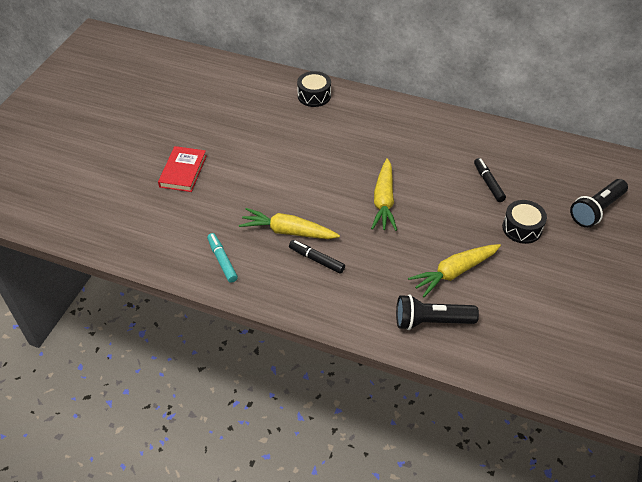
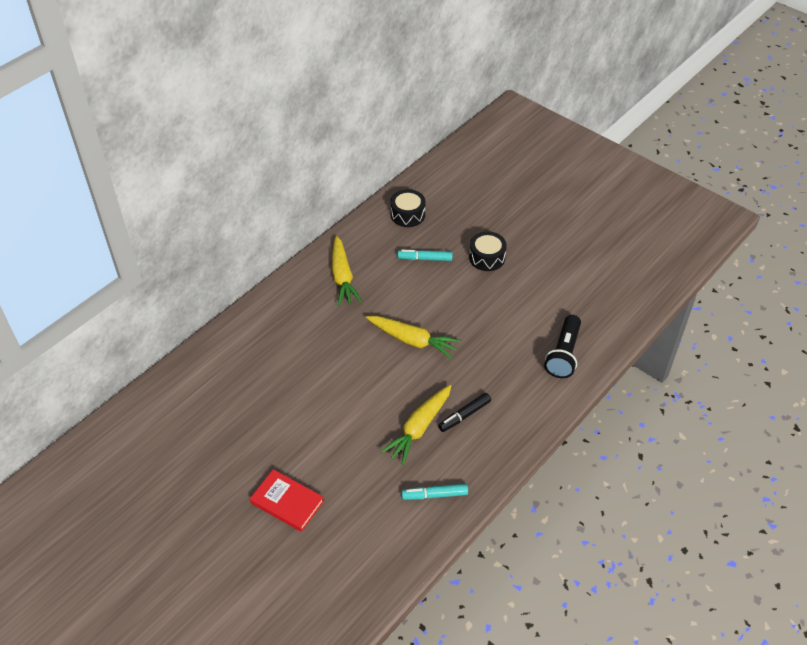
camera: 70 degrees left, 0 degrees up
black drum [297,71,331,107] -> black drum moved to [390,189,426,227]
yellow carrot [408,244,501,297] -> yellow carrot moved to [332,236,362,306]
black marker [474,158,506,202] -> turquoise marker [397,250,453,261]
black flashlight [570,179,628,228] -> none

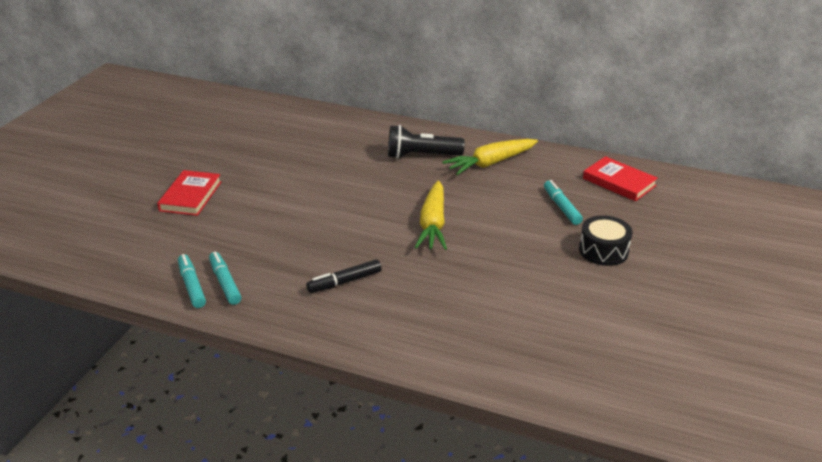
camera: 70 degrees right, 15 degrees down
yellow carrot [381,385,451,465] -> none
black drum [390,189,426,227] -> red book [583,156,658,201]
black marker [438,393,491,432] -> black marker turned 60 degrees counterclockwise [306,259,382,293]
black flashlight [544,315,581,378] -> black flashlight moved to [388,125,465,159]
none -> turquoise marker [178,254,206,308]

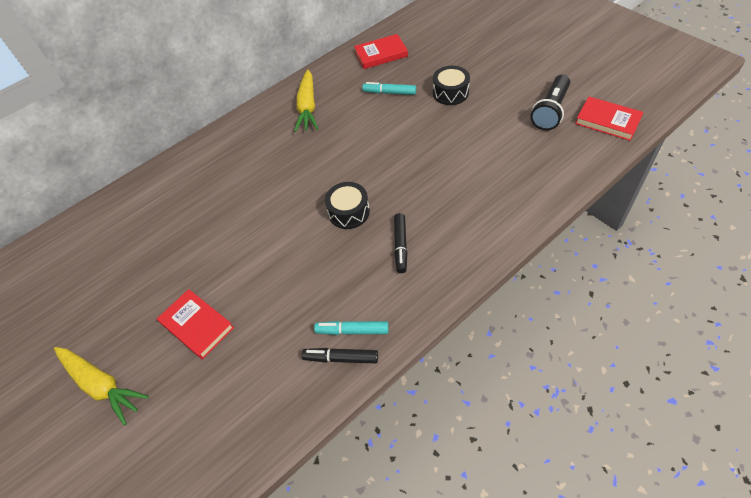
camera: 55 degrees left, 20 degrees up
turquoise marker [178,254,206,308] -> black marker [302,348,378,363]
black flashlight [388,125,465,159] -> black flashlight moved to [530,75,570,130]
yellow carrot [415,181,447,250] -> yellow carrot moved to [54,347,149,425]
none -> black drum [325,182,370,229]
none -> red book [575,97,644,141]

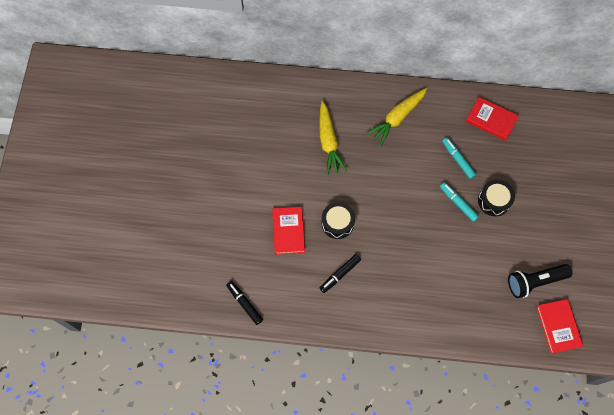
camera: 40 degrees right, 15 degrees up
yellow carrot [54,347,149,425] -> yellow carrot moved to [319,101,347,175]
red book [157,289,234,360] -> red book moved to [272,207,305,255]
turquoise marker [314,321,389,335] -> turquoise marker moved to [440,182,479,222]

